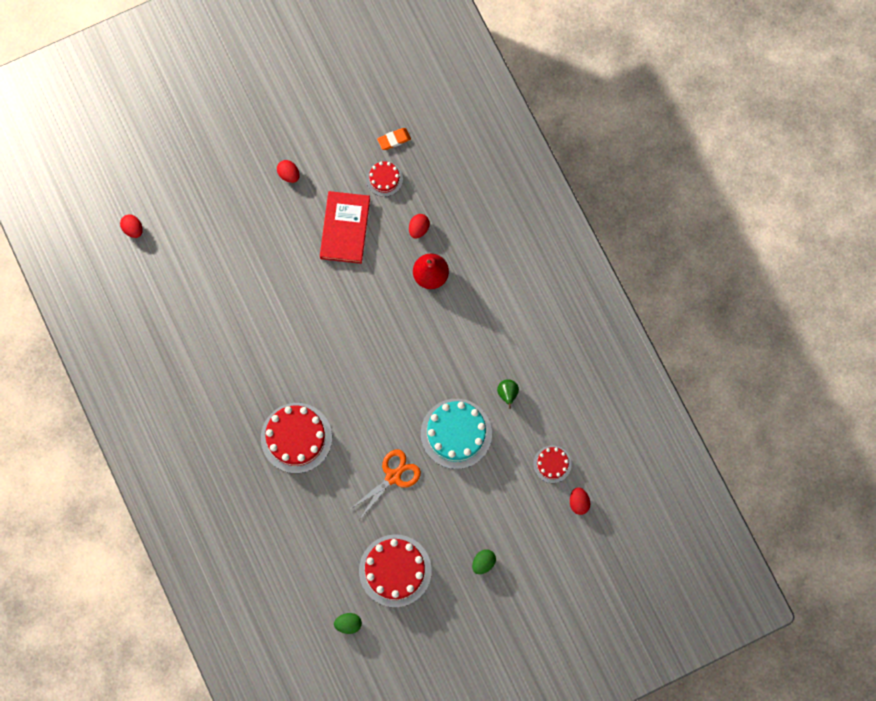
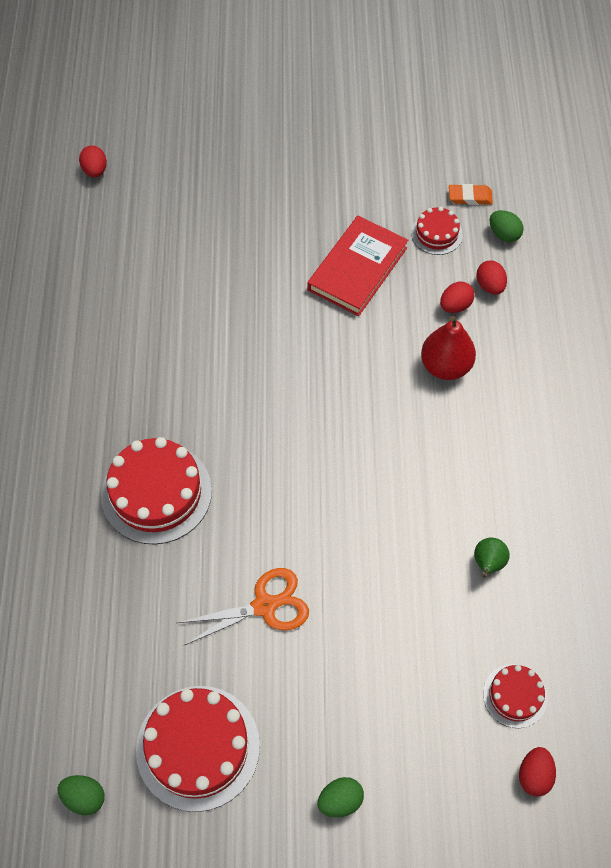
camera: 25 degrees right, 15 degrees down
red egg [277,160,299,183] -> red egg moved to [476,261,507,295]
turquoise cake [421,399,492,469] -> none
none -> green egg [490,210,524,242]

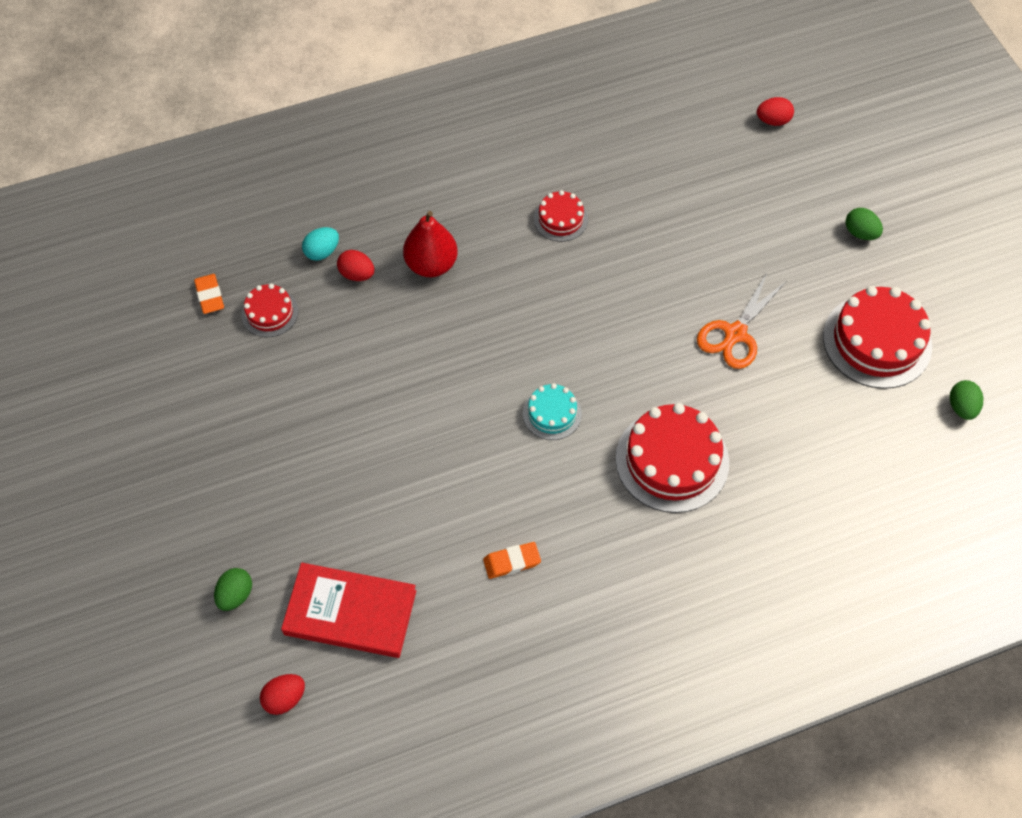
camera: 110 degrees left, 0 degrees up
orange scissors [177,568,309,646] -> orange scissors turned 105 degrees counterclockwise [697,273,786,369]
red book [307,216,408,316] -> red book moved to [281,563,416,658]
green pear [474,538,510,578] -> none
red egg [476,261,507,295] -> turquoise egg [302,227,339,261]
red cake [483,664,548,728] -> red cake moved to [534,190,588,242]
green egg [490,210,524,242] -> green egg moved to [214,568,252,611]
none -> orange eraser [483,542,541,579]
none -> turquoise cake [523,383,582,440]

